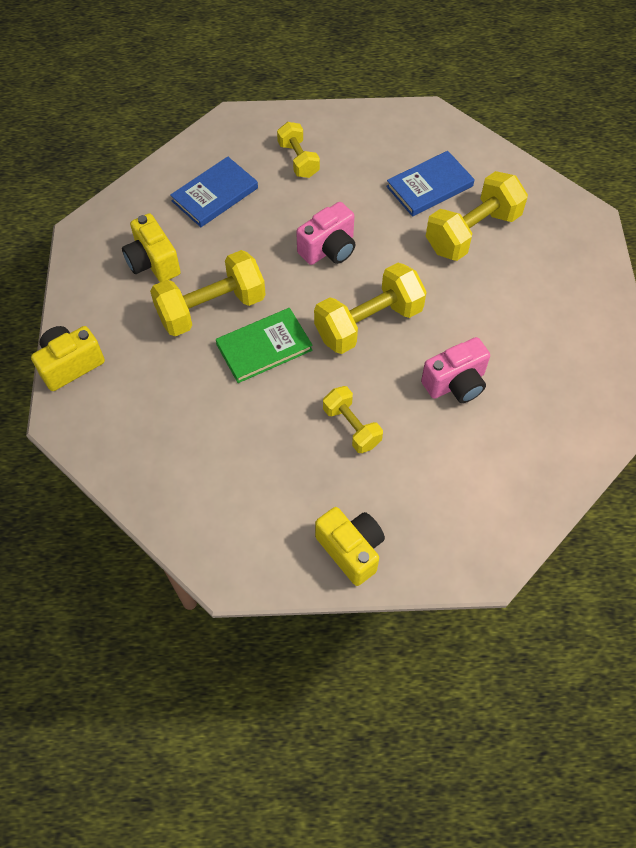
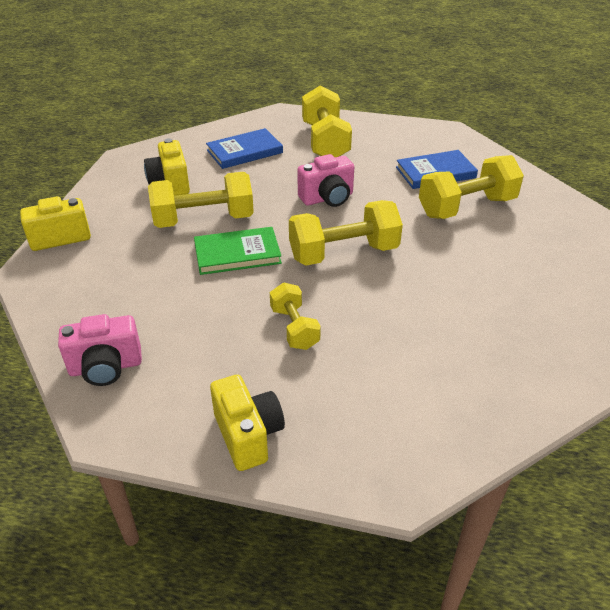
camera: 15 degrees right, 20 degrees down
yellow dumbbell [277,122,320,178] -> yellow dumbbell [302,85,352,157], size x1.70
pink camera [421,337,490,403] -> pink camera moved to [58,314,142,386]

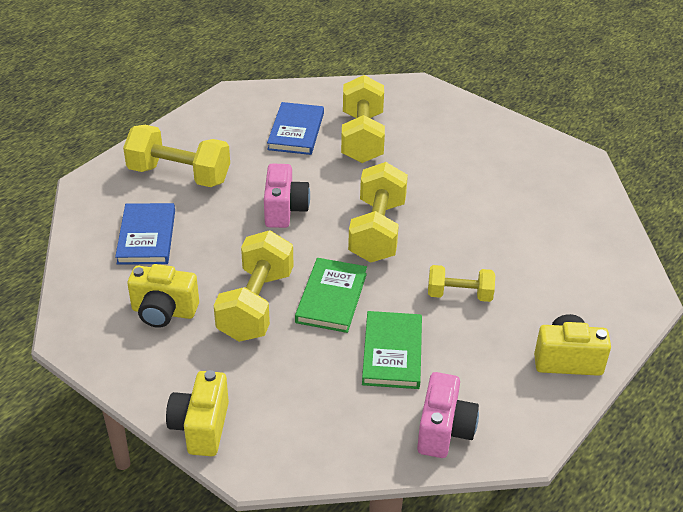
camera: 65 degrees left, 0 degrees up
none -> green book [362,311,422,389]

